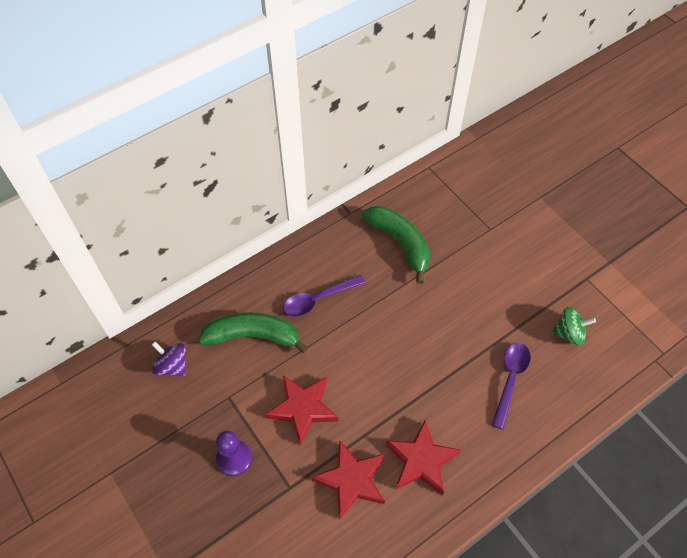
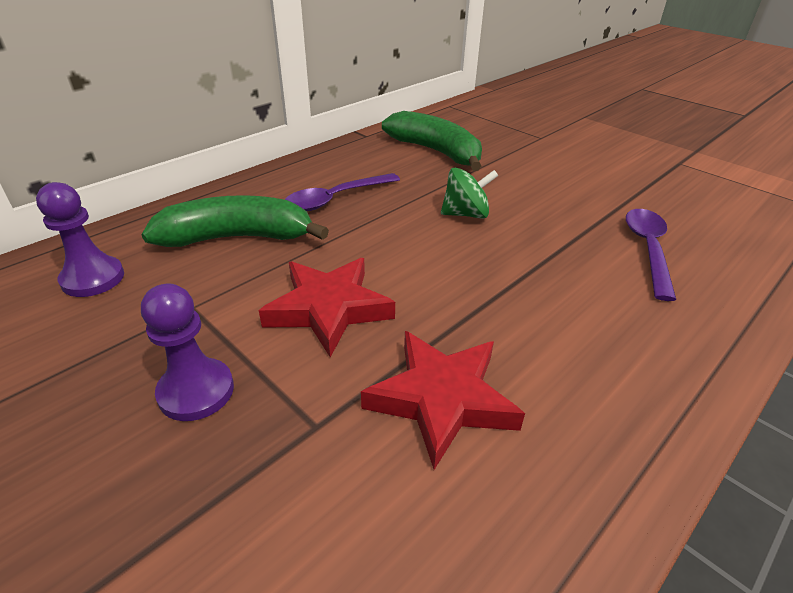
camera: 10 degrees left, 20 degrees down
purple spinning top [152,342,186,376] -> purple pawn [36,182,124,297]
red star [385,420,460,495] -> none
green spinning top [552,307,596,346] -> green spinning top moved to [441,167,498,219]

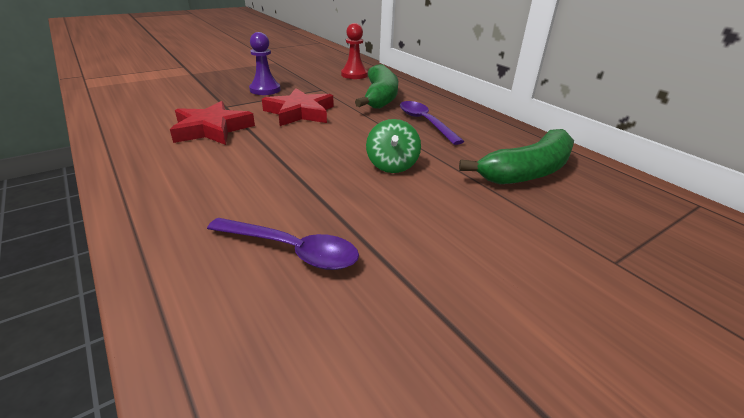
camera: 100 degrees right, 5 degrees down
purple pawn [36,182,124,297] -> red pawn [341,23,368,79]

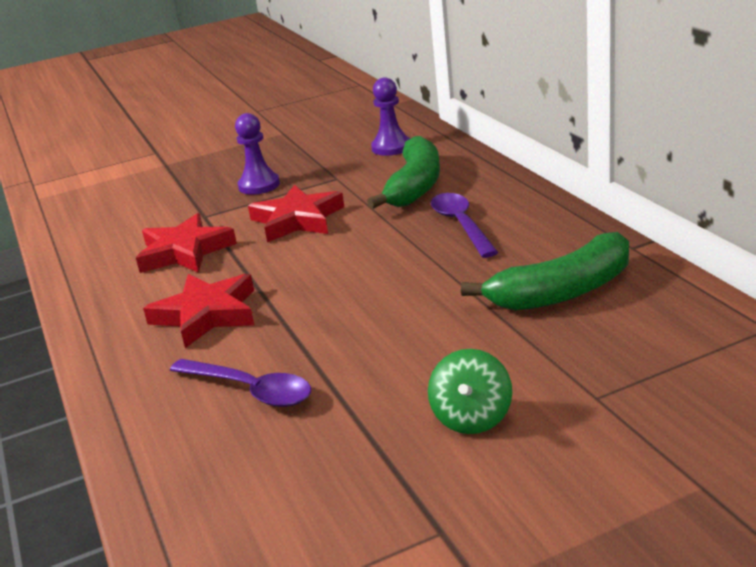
camera: 15 degrees right, 5 degrees down
red pawn [341,23,368,79] -> purple pawn [371,77,410,156]
green spinning top [366,119,421,173] -> green spinning top moved to [428,349,512,434]
none -> red star [143,274,254,348]

